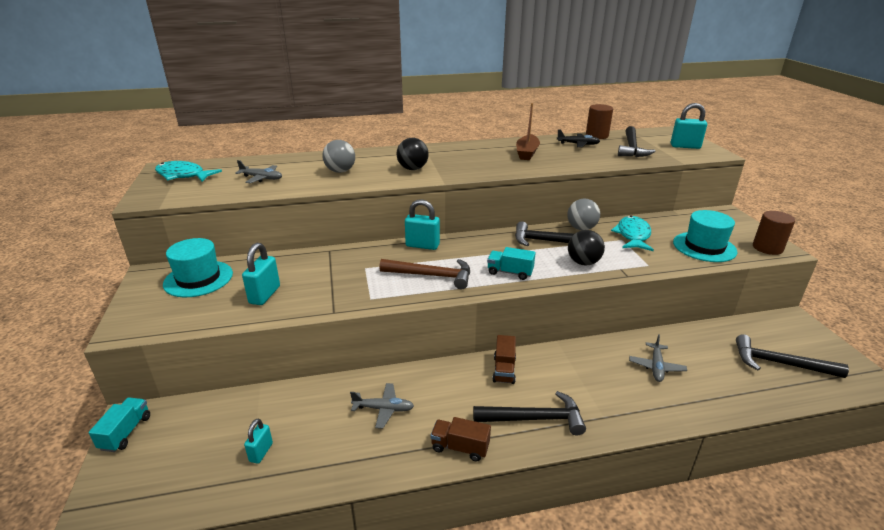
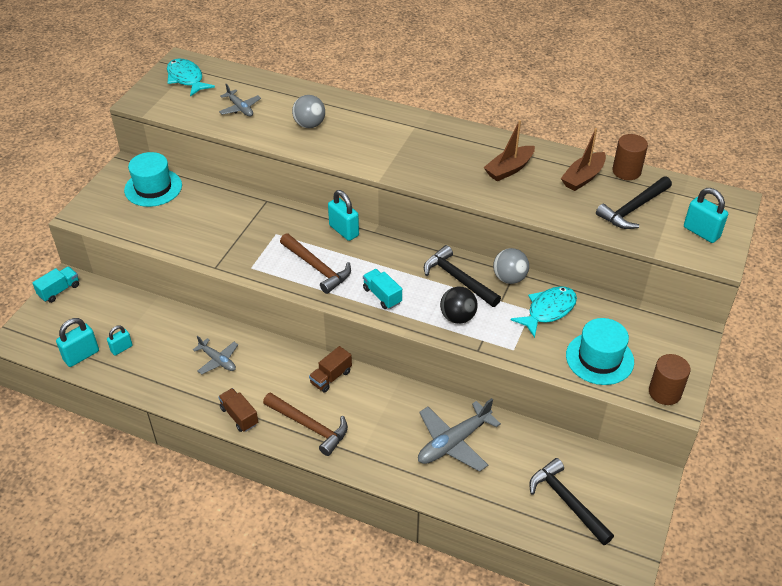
camera: 35 degrees right, 15 degrees up
turquoise padlock [242,243,280,305] -> turquoise padlock moved to [56,318,99,367]
black ball [396,138,429,170] -> none
black hammer [473,391,586,435] -> brown hammer [263,392,348,456]
black plane [557,129,600,148] -> brown boat [561,128,606,191]
grey plane [629,334,687,382] -> grey plane [418,398,501,472], size x1.69

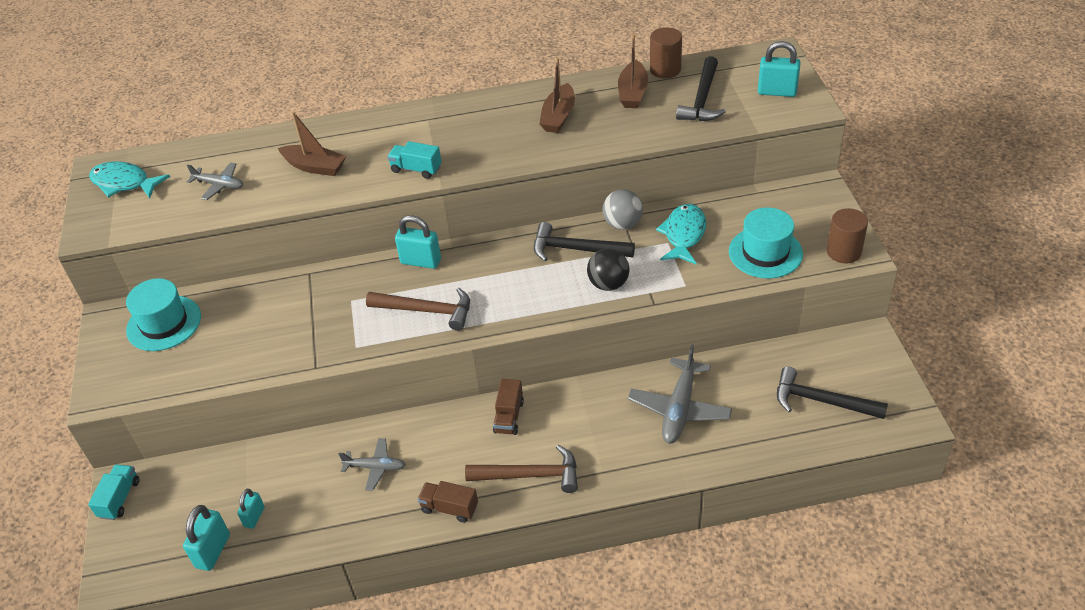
camera: 30 degrees left, 0 degrees up
grey ball [292,95,325,128] -> brown boat [278,112,346,176]
turquoise truck [363,269,402,309] -> turquoise truck moved to [387,141,442,179]

